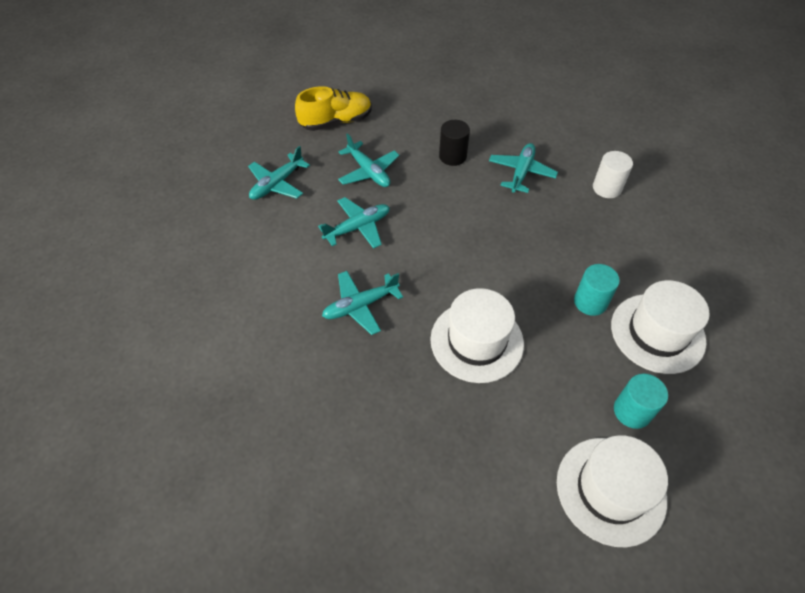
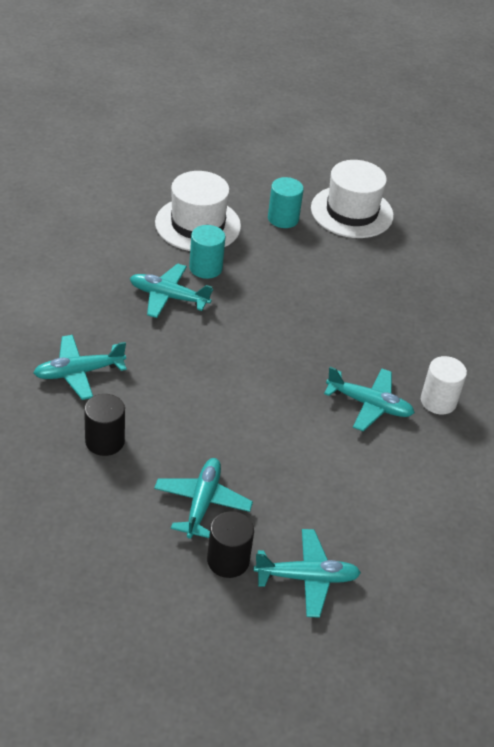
camera: 135 degrees left, 10 degrees down
yellow shoe [295,86,372,131] -> none
turquoise plane [318,197,390,249] -> turquoise plane moved to [130,263,213,318]
white hat [430,288,524,383] -> none
white cylinder [593,151,633,198] -> white cylinder moved to [421,356,467,414]
none -> black cylinder [207,511,254,578]

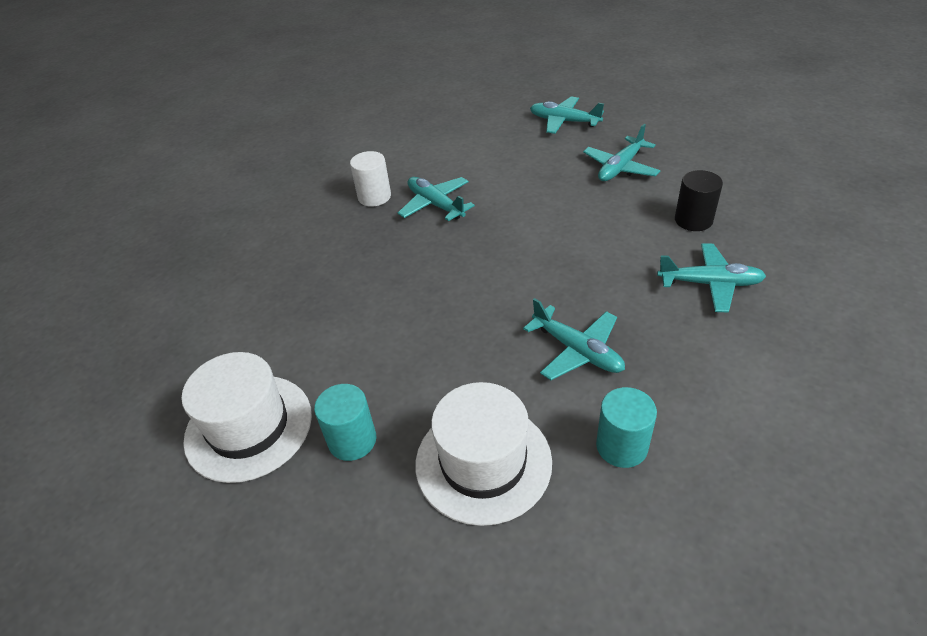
camera: 145 degrees left, 0 degrees up
turquoise cylinder [189,225,226,279] -> turquoise cylinder moved to [596,387,657,468]
black cylinder [207,511,254,578] -> none

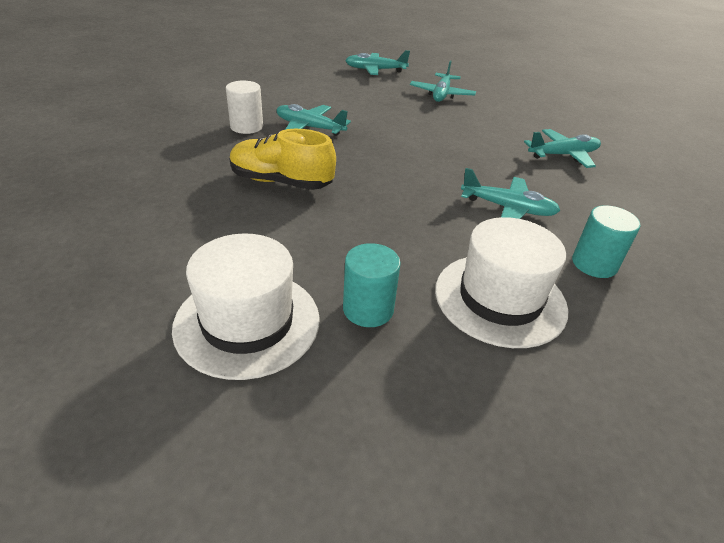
camera: 30 degrees left, 5 degrees down
black cylinder [675,170,723,231] -> none
none -> yellow shoe [230,129,336,190]

